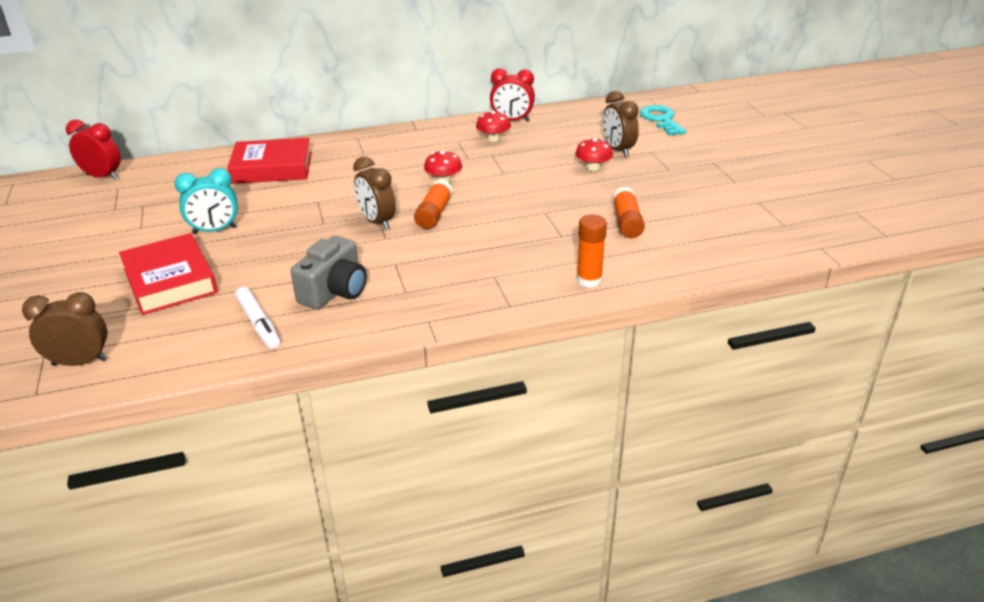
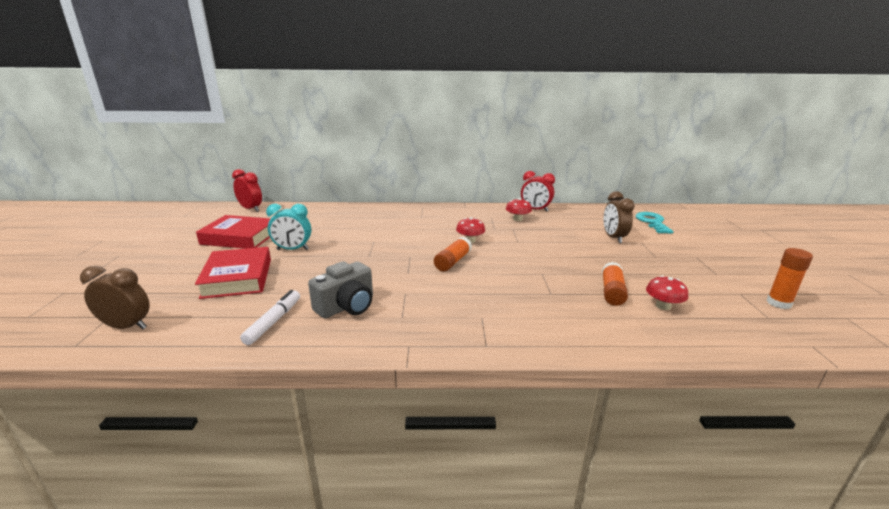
camera: 15 degrees right, 10 degrees down
red book [227,138,312,184] -> red book moved to [196,215,271,249]
white marker [235,287,280,349] -> white marker turned 150 degrees counterclockwise [240,290,300,345]
brown clock [353,157,396,230] -> none
red mushroom [575,138,613,171] -> red mushroom moved to [646,276,688,310]
orange glue stick [576,214,607,288] -> orange glue stick moved to [767,248,813,309]

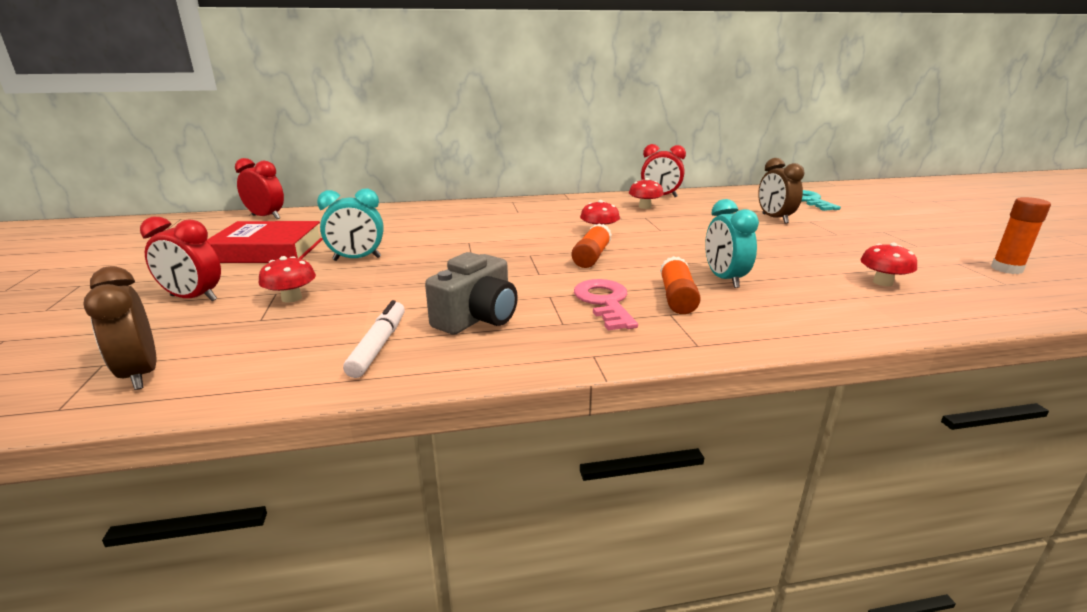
camera: 10 degrees left, 0 degrees up
brown clock [80,266,150,329] -> brown clock turned 120 degrees counterclockwise [83,266,156,390]
red book [195,247,271,299] -> red mushroom [259,256,316,303]
orange glue stick [602,262,628,306] -> orange glue stick moved to [660,256,701,314]
none -> red clock [140,217,221,301]
none -> pink key [574,279,638,330]
none -> turquoise clock [705,199,759,288]

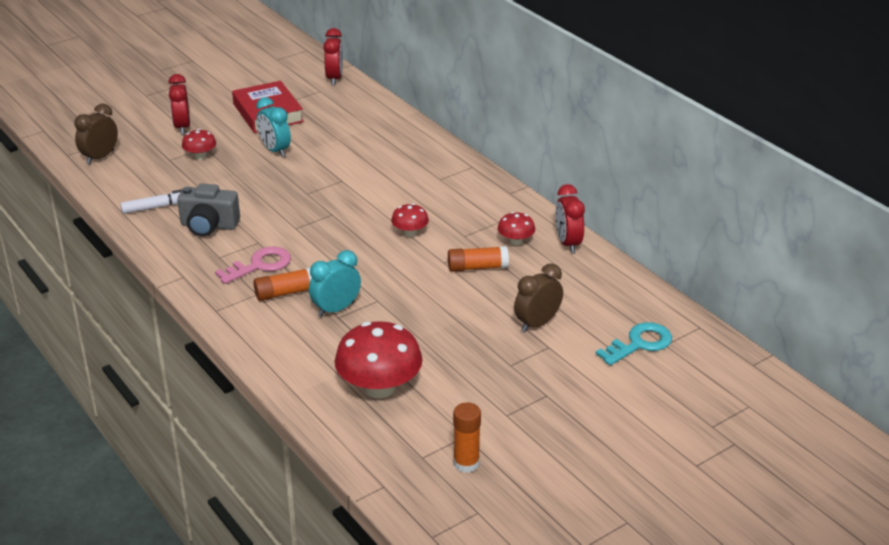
camera: 65 degrees right, 10 degrees up
orange glue stick [572,223,612,268] -> orange glue stick moved to [448,246,509,272]
red mushroom [860,243,917,286] -> red mushroom [335,321,423,398], size x1.99

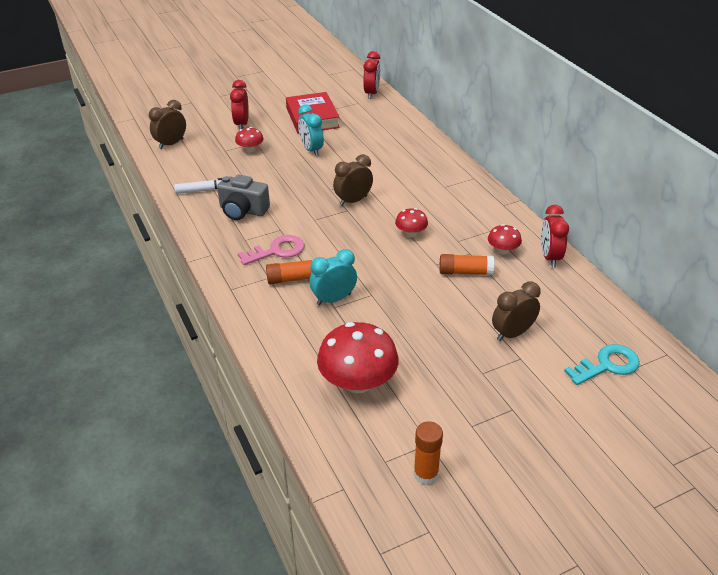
camera: 10 degrees right, 5 degrees up
none -> brown clock [333,154,373,206]

